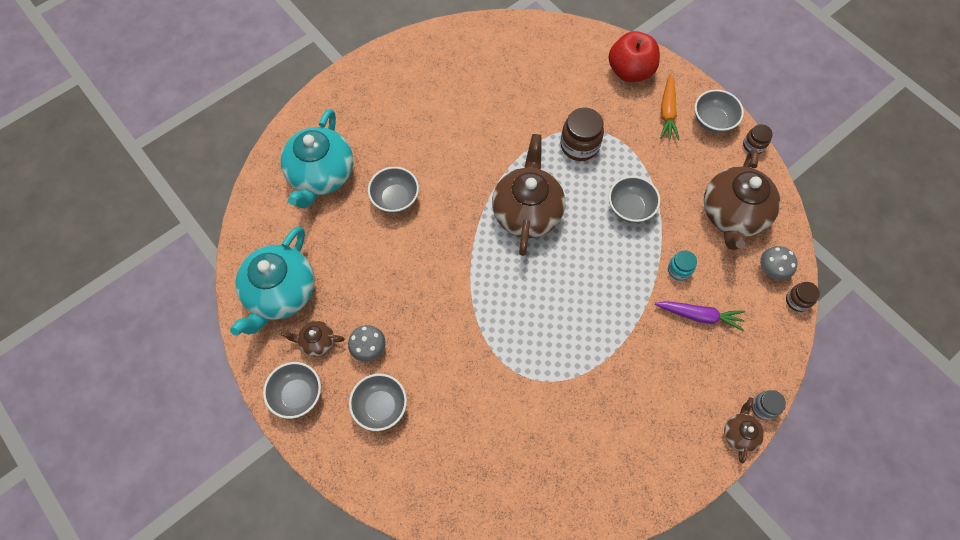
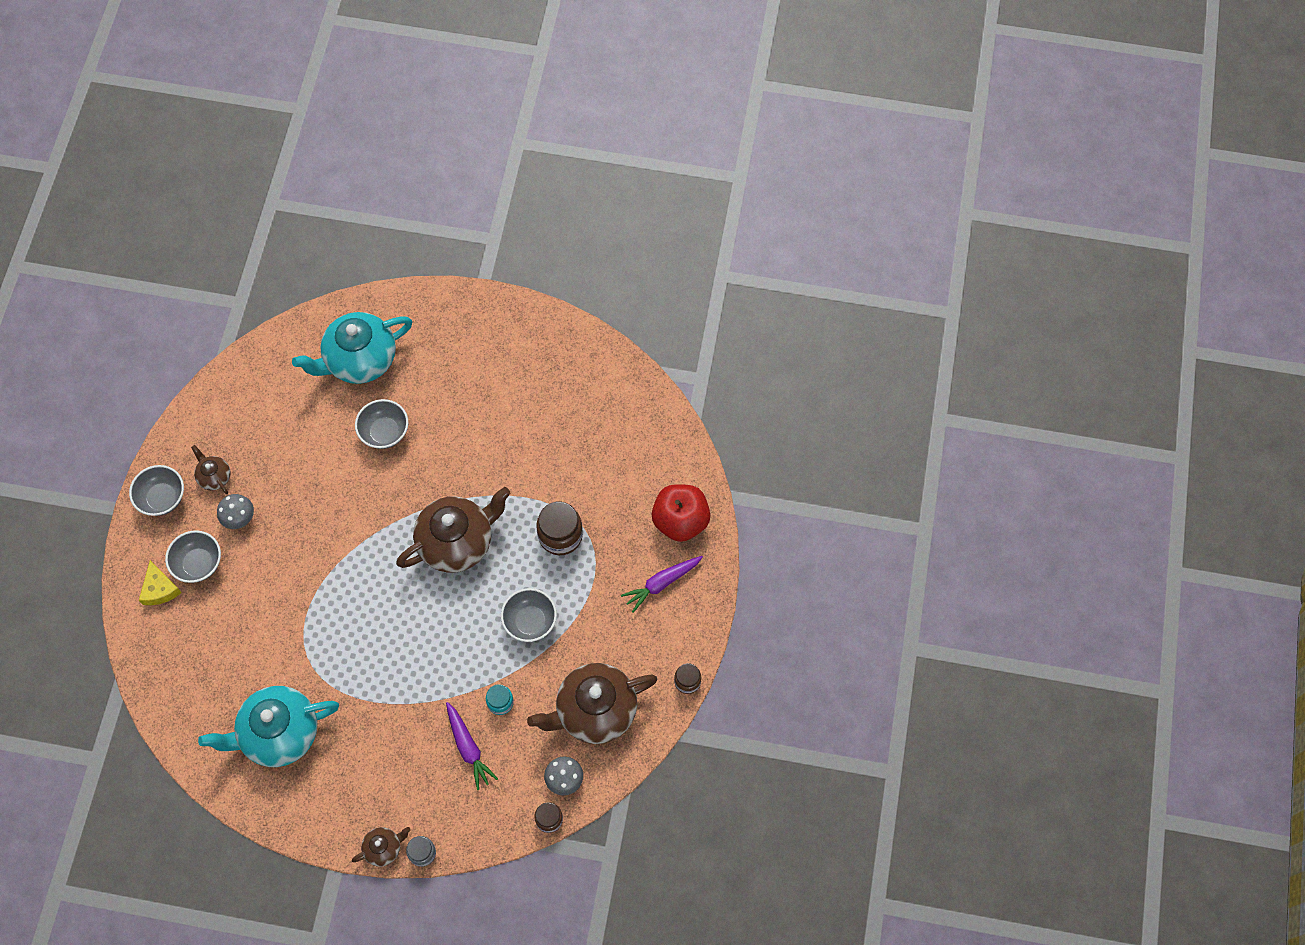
camera: 50 degrees right, 0 degrees up
turquoise teapot [230,226,315,336] -> turquoise teapot moved to [198,686,339,767]
orange carrot [660,73,680,140] -> purple carrot [621,556,703,613]
grey bowl [695,89,744,133] -> none
none -> yellow cheese [139,560,182,605]

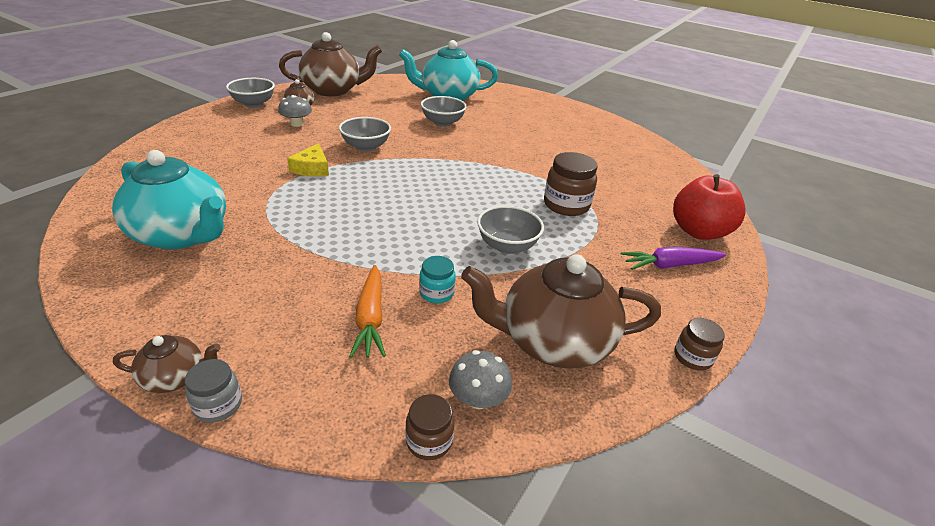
camera: 20 degrees right, 30 degrees down
yellow cheese [139,560,182,605] -> yellow cheese moved to [287,143,329,176]
grey bowl [165,530,221,583] -> grey bowl moved to [339,117,391,152]
turquoise teapot [198,686,339,767] -> turquoise teapot turned 150 degrees counterclockwise [112,150,226,250]
brown teapot [396,487,510,573] -> brown teapot moved to [279,32,382,96]
purple carrot [446,702,498,790] -> orange carrot [349,265,386,358]

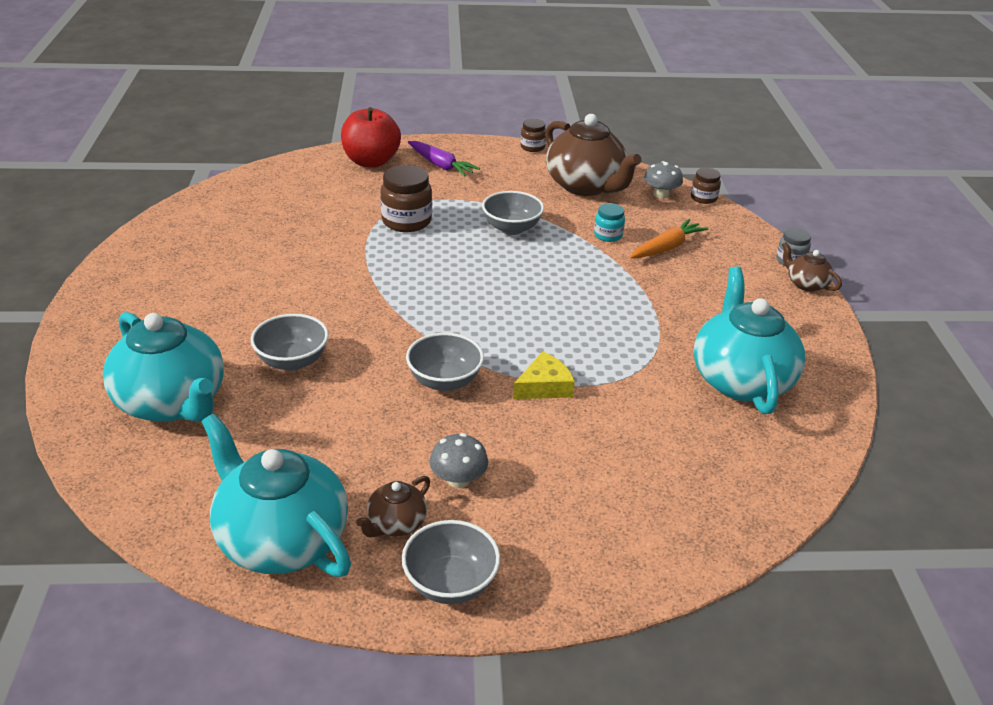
camera: 125 degrees left, 0 degrees up
brown teapot [279,32,382,96] -> turquoise teapot [201,413,351,577]

